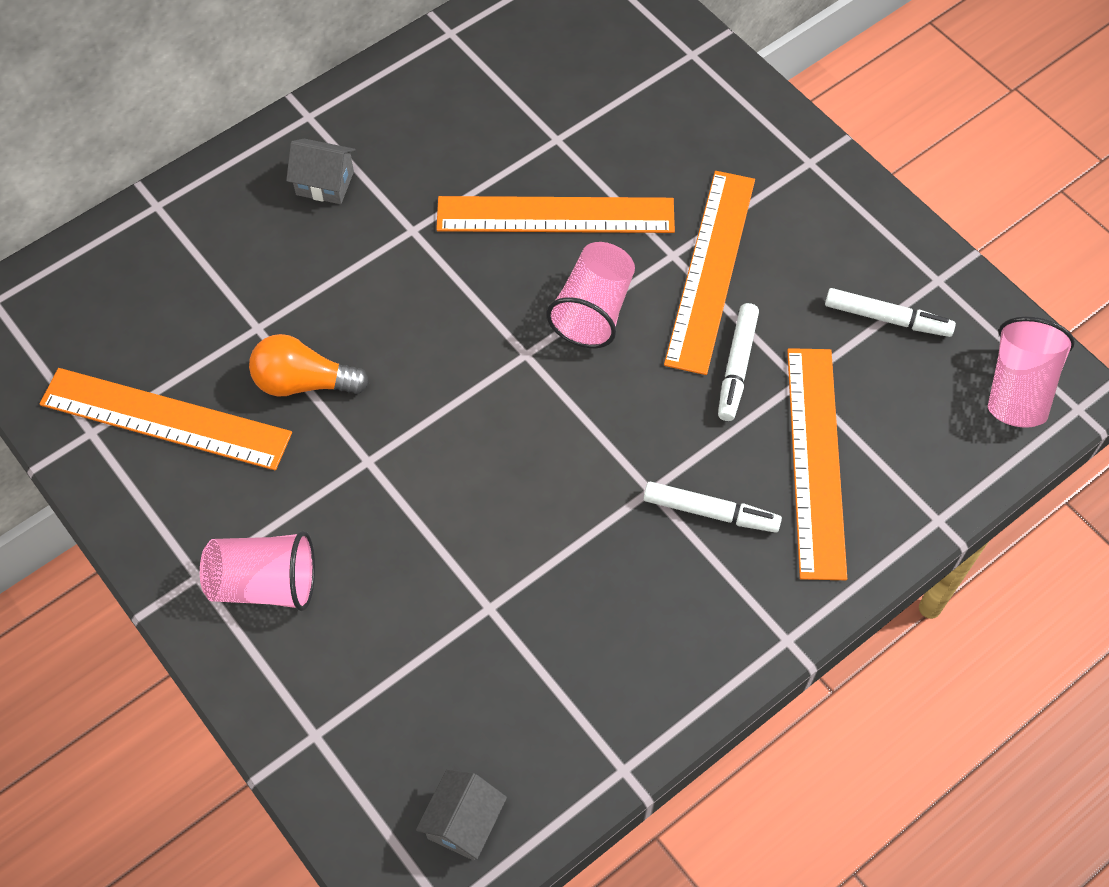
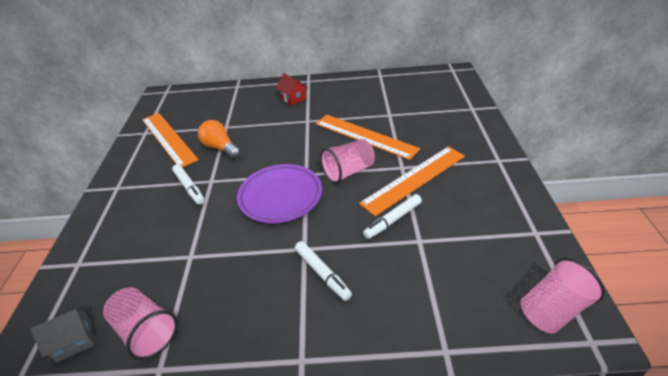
camera: 40 degrees right, 20 degrees down
pink cup [200,531,315,611] -> pink cup moved to [103,287,178,360]
grey house [286,139,356,204] -> red house [276,73,308,105]
orange ruler [787,348,847,580] -> none
white marker [825,288,956,337] -> white marker moved to [172,164,205,205]
none -> purple plate [237,164,322,223]

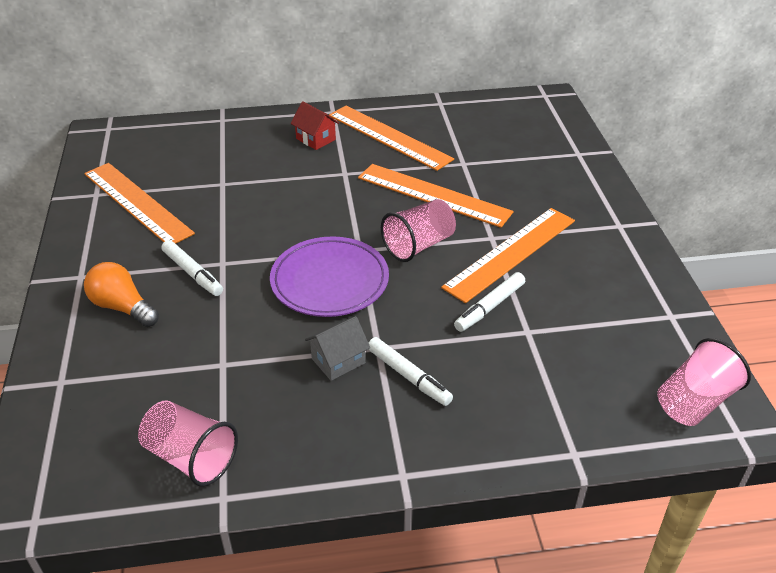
camera: 10 degrees left, 0 degrees up
grey house [31,306,95,363] -> grey house moved to [305,316,370,381]
orange light bulb [198,120,240,158] -> orange light bulb moved to [84,262,159,327]
none -> orange ruler [329,106,454,171]

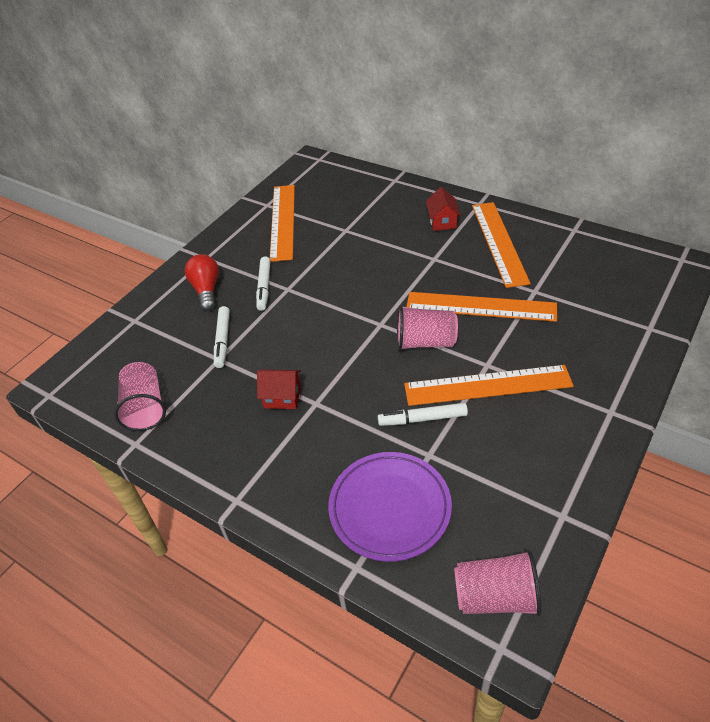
camera: 45 degrees right, 5 degrees up
orange light bulb [84,262,159,327] -> red light bulb [185,254,219,311]
purple plate [270,236,389,317] -> purple plate moved to [328,452,452,562]
grey house [305,316,370,381] -> red house [257,369,301,409]
orange ruler [358,164,514,228] -> orange ruler turned 60 degrees counterclockwise [406,292,557,322]
white marker [368,337,453,406] -> white marker moved to [214,306,230,368]

